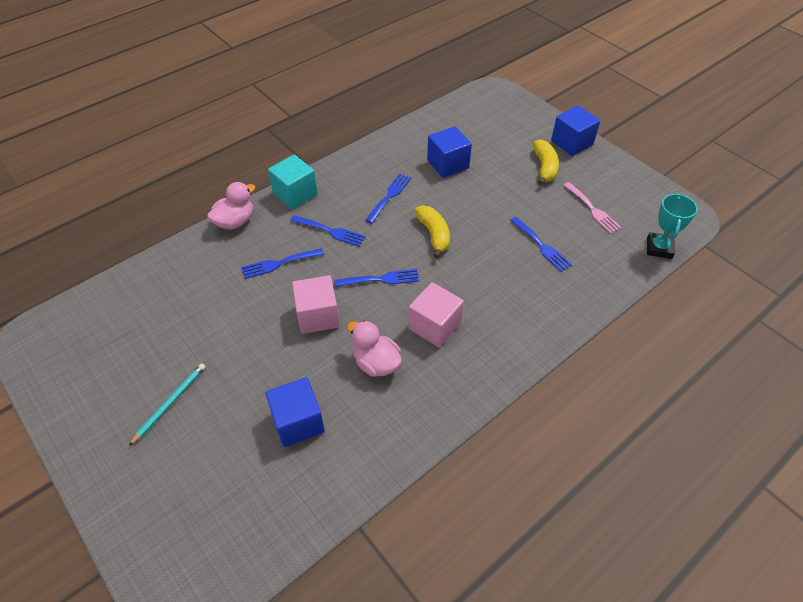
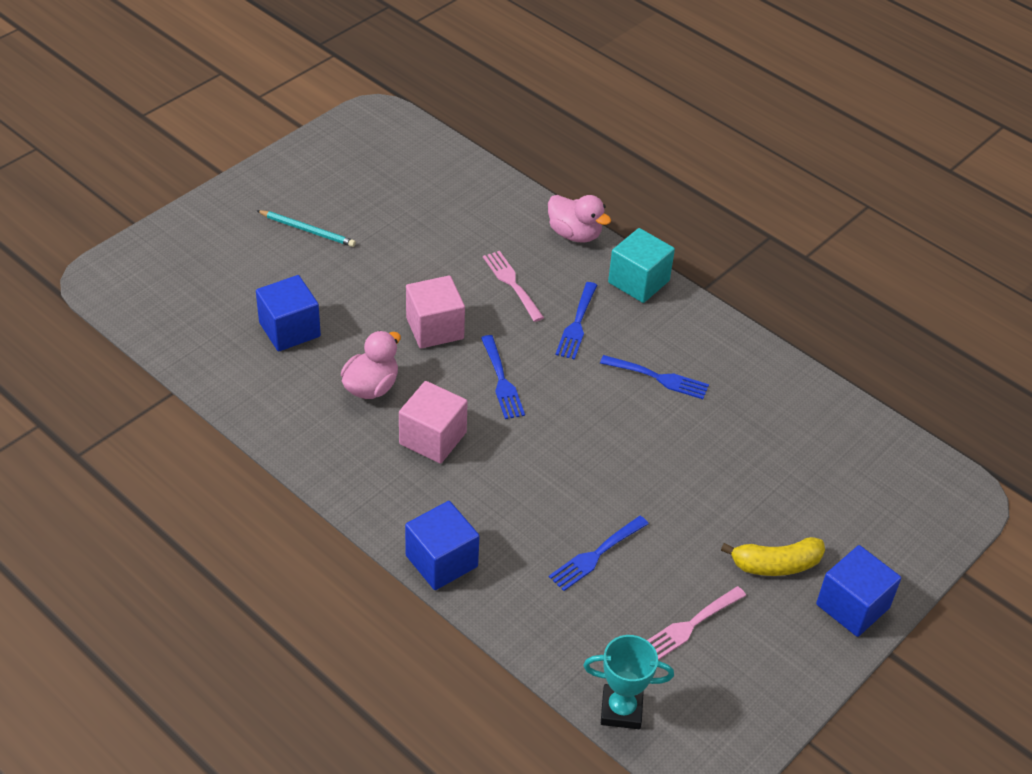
camera: 80 degrees right, 5 degrees down
blue fork [241,248,324,279] -> pink fork [483,251,544,322]
yellow banana [414,206,450,258] -> none
blue cube [427,126,472,178] -> blue cube moved to [405,501,479,590]

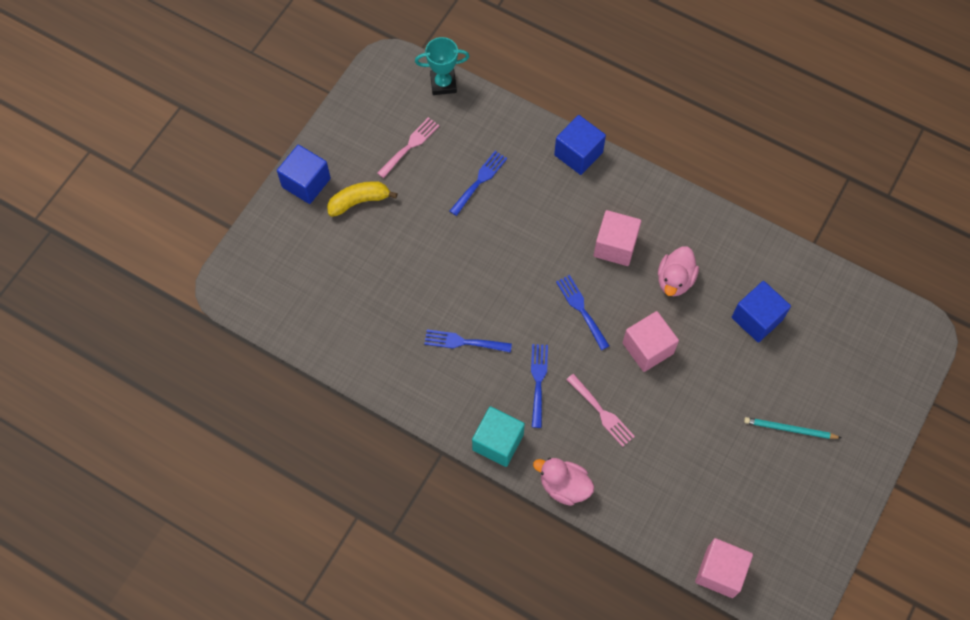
camera: 170 degrees right, 20 degrees up
none -> pink cube [695,538,753,598]

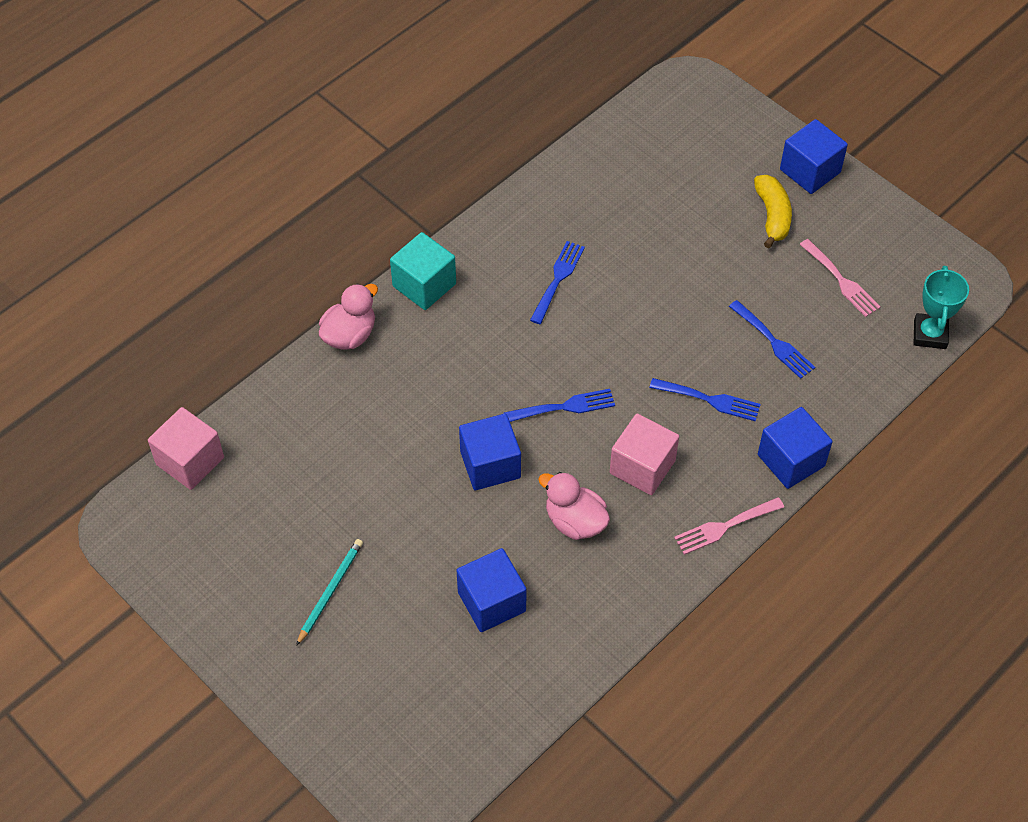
camera: 105 degrees right, 10 degrees down
blue fork [531,344,548,428] -> blue fork moved to [649,378,761,421]
pink fork [566,374,635,447] -> pink fork moved to [674,497,784,555]
pink cube [623,311,679,372] -> blue cube [459,414,521,490]

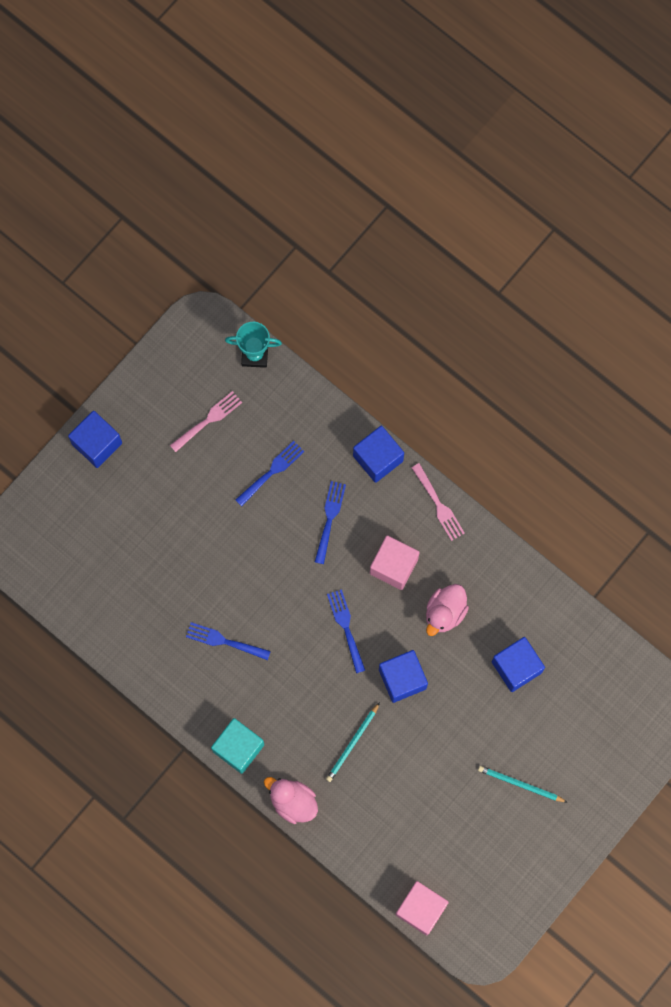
camera: 95 degrees left, 20 degrees up
yellow banana [754,175,792,248] -> none
none -> turquoise pencil [326,702,380,782]

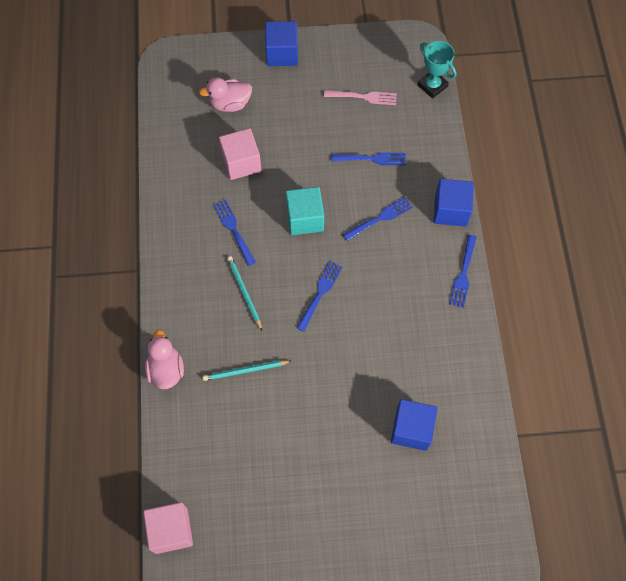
camera: 45 degrees right, 10 degrees down
turquoise cube [211,718,264,774] -> turquoise cube moved to [286,187,324,235]
pink cube [370,535,420,590] -> pink cube moved to [219,128,261,180]
blue cube [379,650,428,703] -> none
pink fork [412,463,465,541] -> blue fork [449,235,476,308]
pink duck [426,584,469,636] -> pink duck moved to [199,77,252,112]
turquoise pencil [478,766,567,802] -> turquoise pencil moved to [227,256,262,331]

